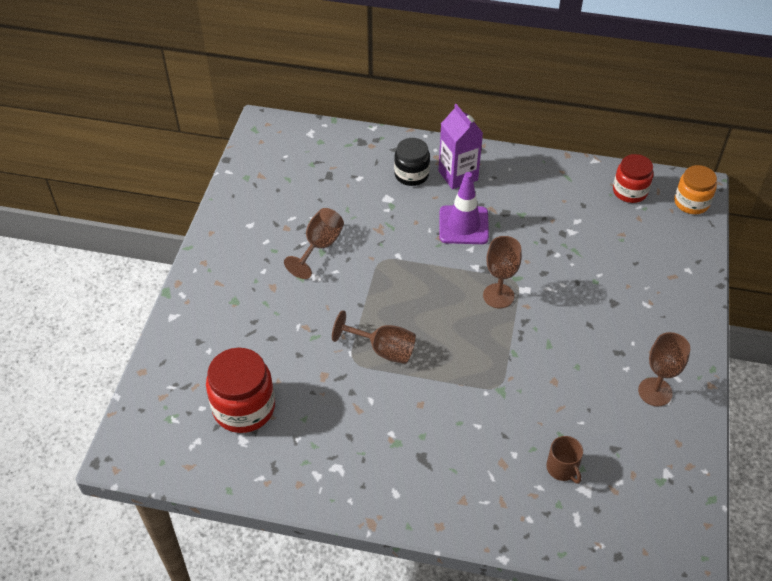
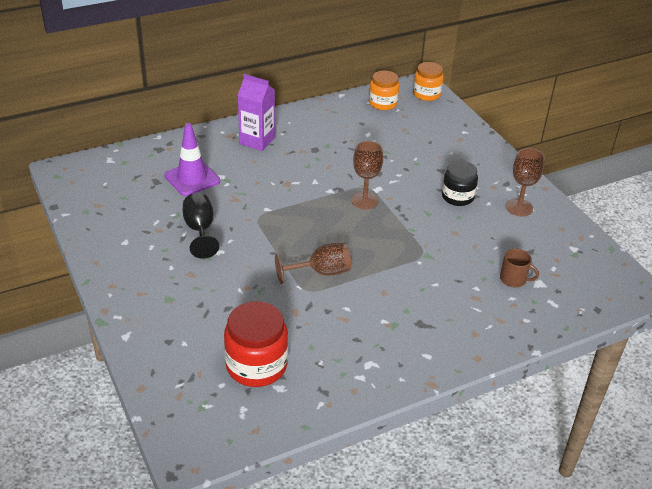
camera: 40 degrees left, 10 degrees down
brown goblet [284,208,344,279] -> black goblet [183,193,219,259]
black jar [394,138,430,186] -> black jar moved to [442,161,478,206]
purple traffic cone [439,172,489,244] -> purple traffic cone moved to [164,123,220,196]
red jar [613,154,653,203] -> orange jar [369,70,400,110]

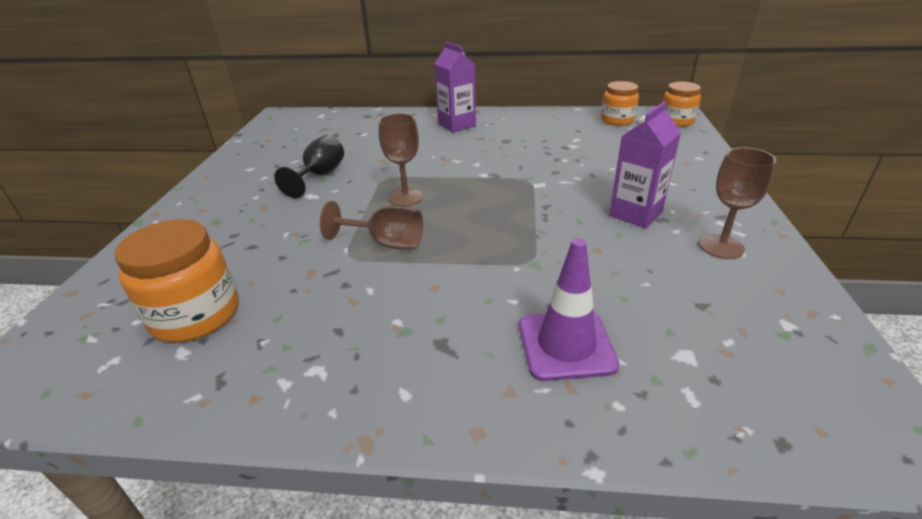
camera: 35 degrees right, 5 degrees down
purple traffic cone [164,123,220,196] -> purple traffic cone moved to [519,238,620,381]
red jar [224,301,288,387] -> orange jar [115,219,238,342]
brown goblet [351,141,383,209] -> brown goblet moved to [379,113,423,207]
black jar [442,161,478,206] -> purple carton [609,101,681,228]
brown mug [500,249,539,287] -> none

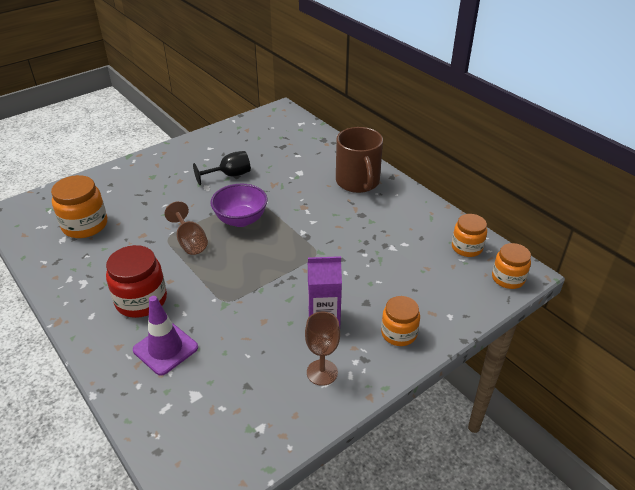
camera: 45 degrees right, 5 degrees up
brown goblet [379,113,423,207] -> purple bowl [211,184,268,227]
purple carton [434,41,476,132] -> brown mug [336,127,383,193]
none -> red jar [106,245,167,318]
none -> orange jar [381,296,420,346]

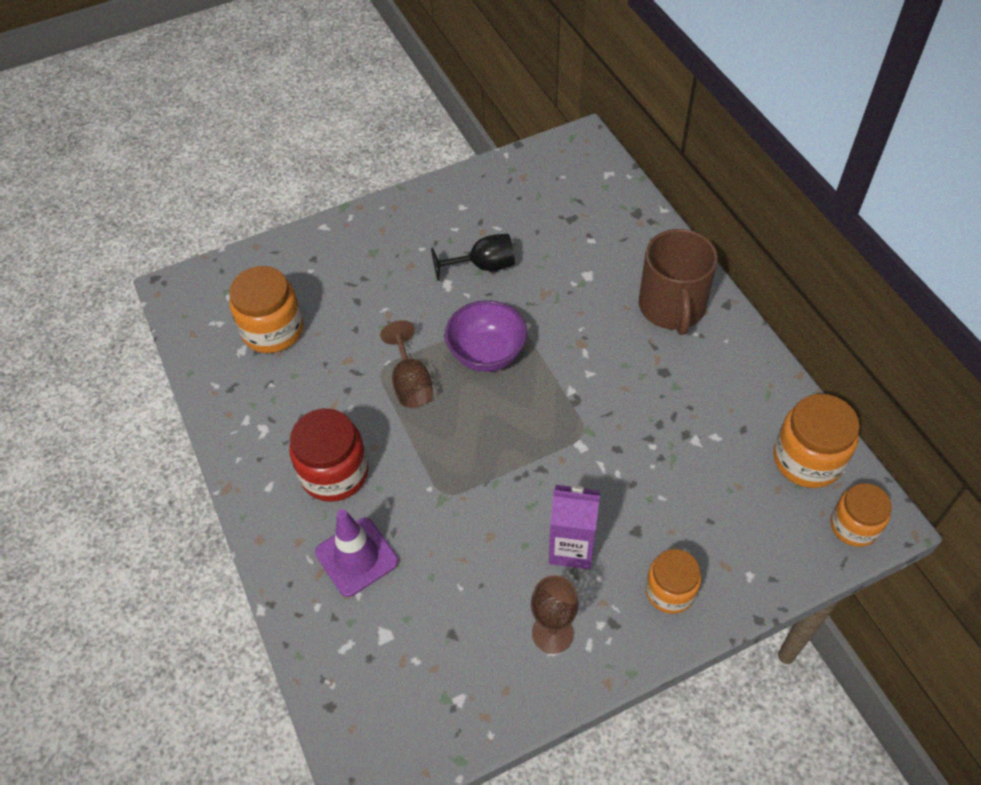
camera: 15 degrees right, 15 degrees up
orange jar [452,214,487,257] -> orange jar [773,394,860,488], size x1.50

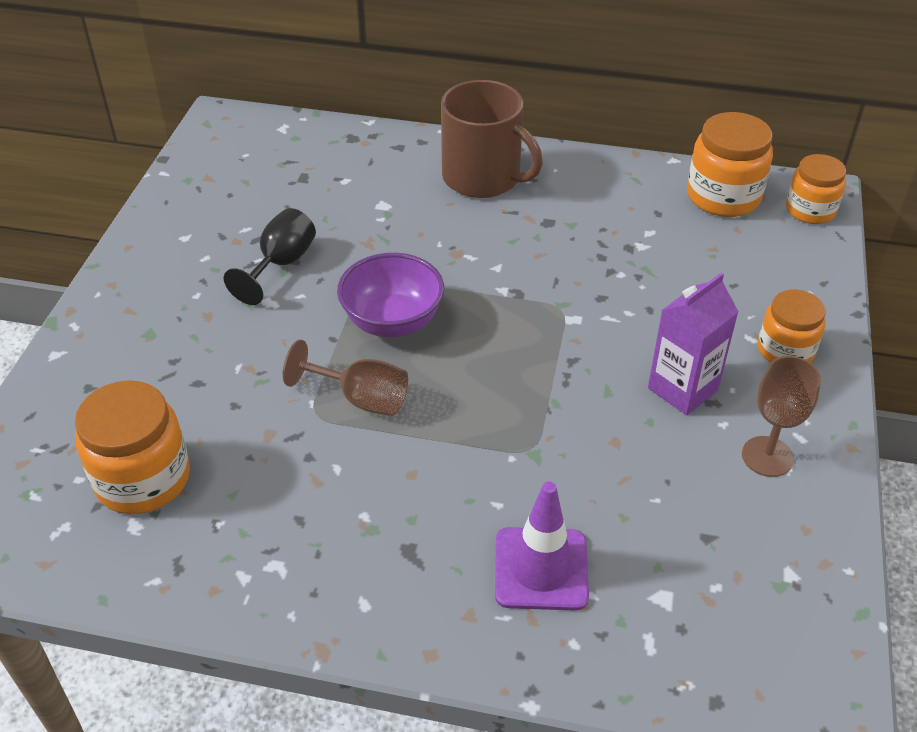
camera: 55 degrees left, 10 degrees down
red jar [290,409,368,502] -> none

